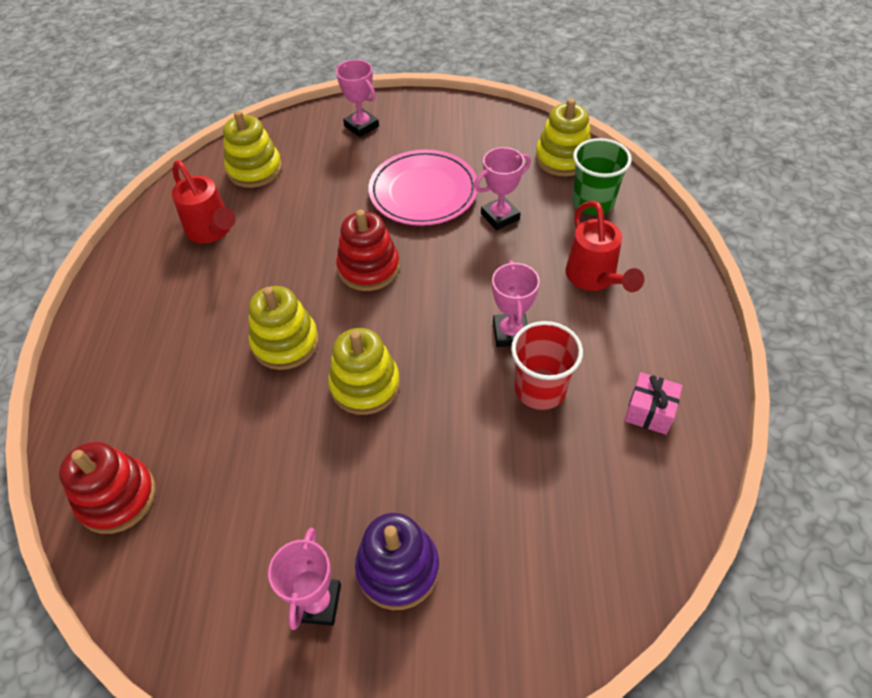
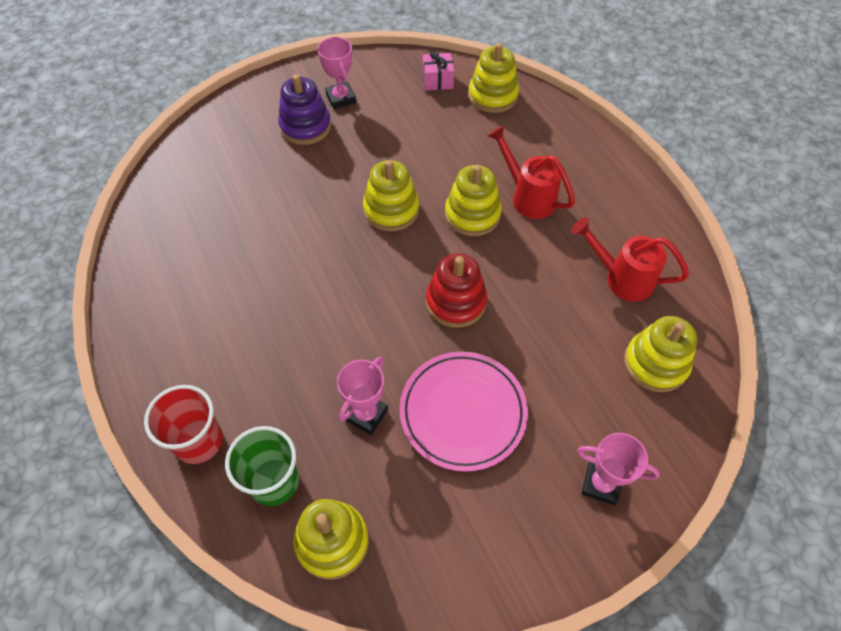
camera: 150 degrees right, 5 degrees up
red stacking toy [59,441,156,534] -> yellow stacking toy [469,43,519,113]
pink trophy [492,260,540,347] -> none
red cup [511,321,583,410] -> red cup moved to [144,385,223,464]
red watering can [565,201,644,292] -> red watering can moved to [487,125,575,219]
pink gift [625,372,683,435] -> pink gift moved to [423,51,454,91]

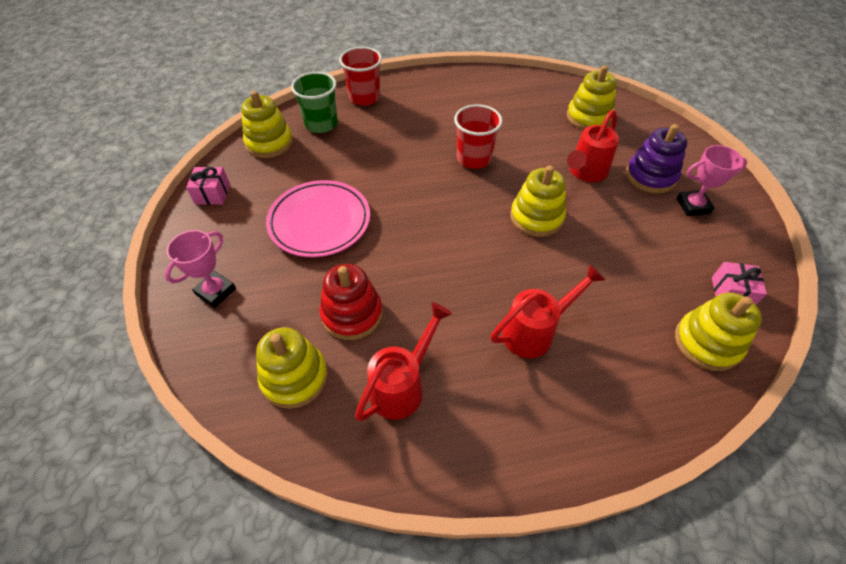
camera: 105 degrees right, 5 degrees down
pink trophy [337,357,388,435] -> none
red stacking toy [426,253,487,328] -> red stacking toy moved to [319,264,383,340]
yellow stacking toy [445,165,502,236] -> yellow stacking toy moved to [567,65,617,130]
none -> pink gift [186,166,230,205]
none -> red cup [454,104,502,169]
none -> red watering can [567,110,619,182]

